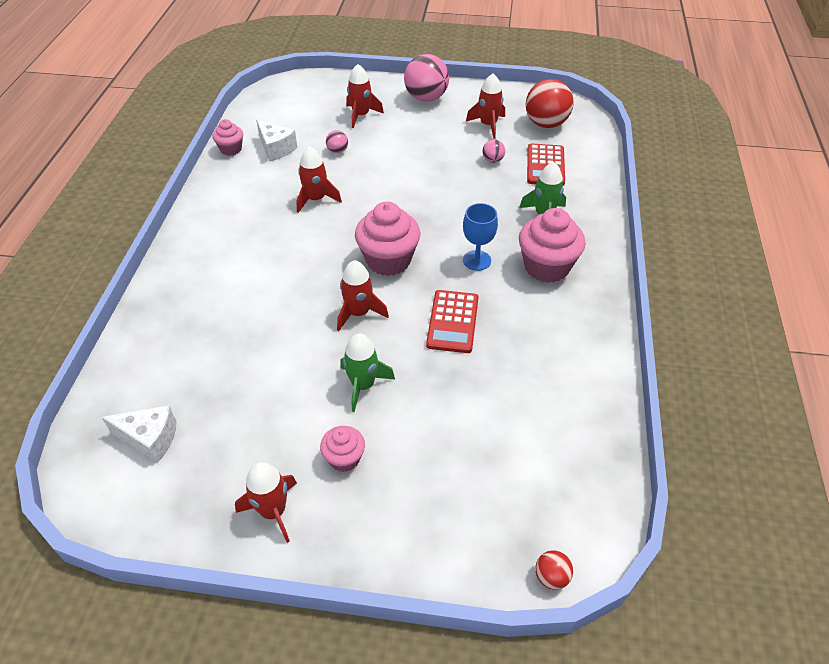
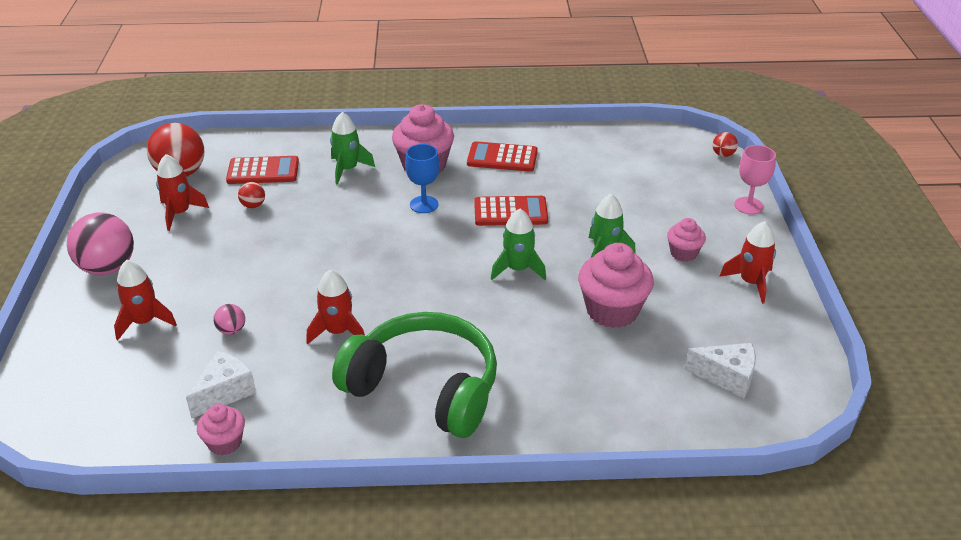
camera: 100 degrees left, 10 degrees down
white cheese [102,405,177,463] -> white cheese turned 105 degrees clockwise [685,343,756,398]
red rocket [337,260,389,331] -> green rocket [491,209,546,280]
pink cupcake [355,201,420,276] -> pink cupcake moved to [578,243,654,328]
pink ball [482,139,505,163] -> red ball [238,182,265,208]
none -> green headphones [332,312,497,438]
none -> red calculator [467,141,538,172]
none -> pink goblet [734,145,776,215]

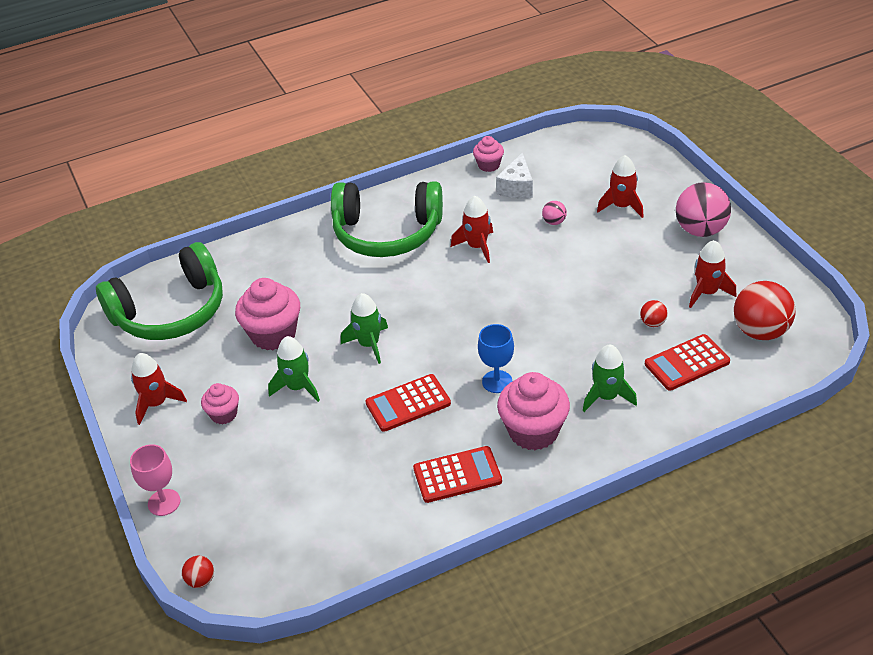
camera: 160 degrees right, 5 degrees up
white cheese [685,343,756,398] -> green headphones [96,242,223,340]

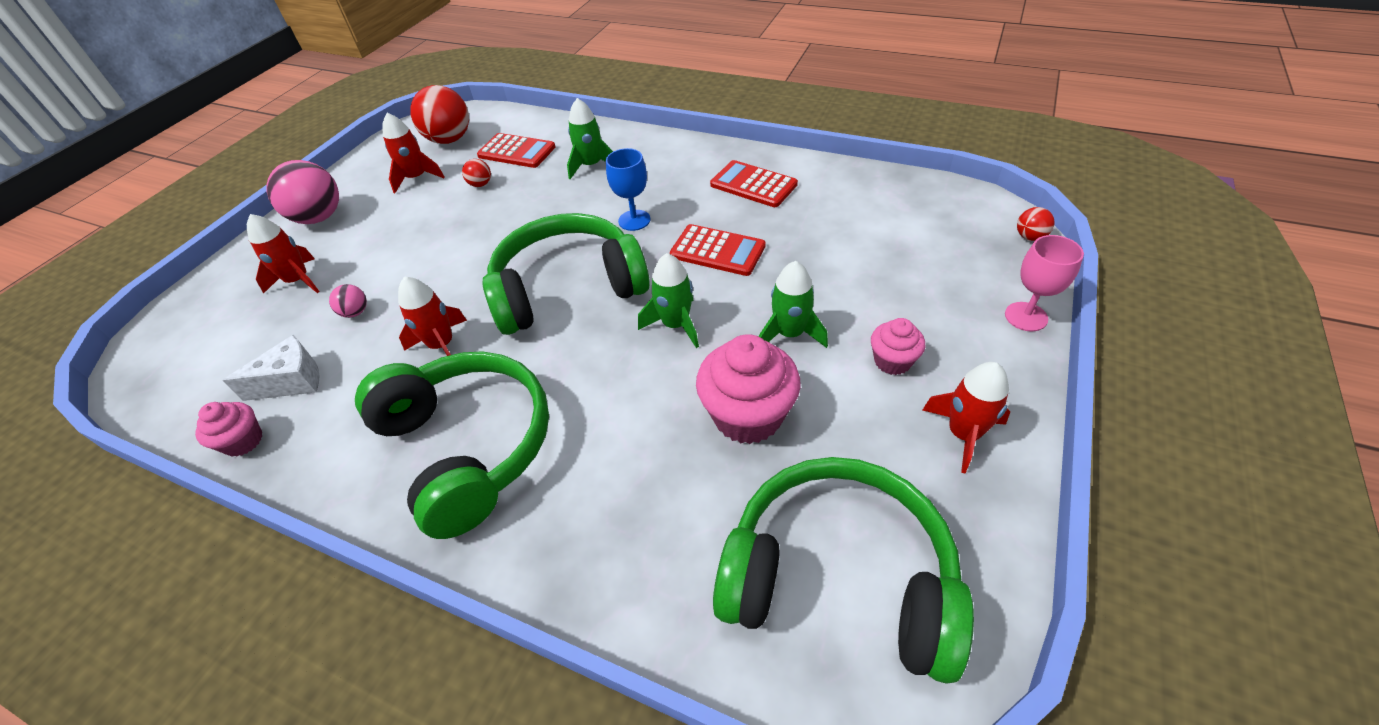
camera: 130 degrees left, 5 degrees up
pink cupcake [497,372,570,450] -> none
none -> green headphones [483,213,650,335]

